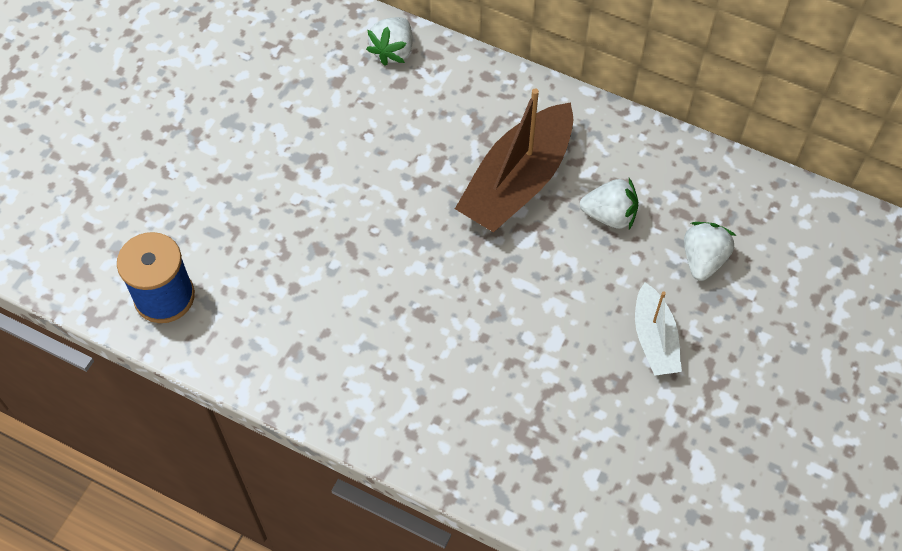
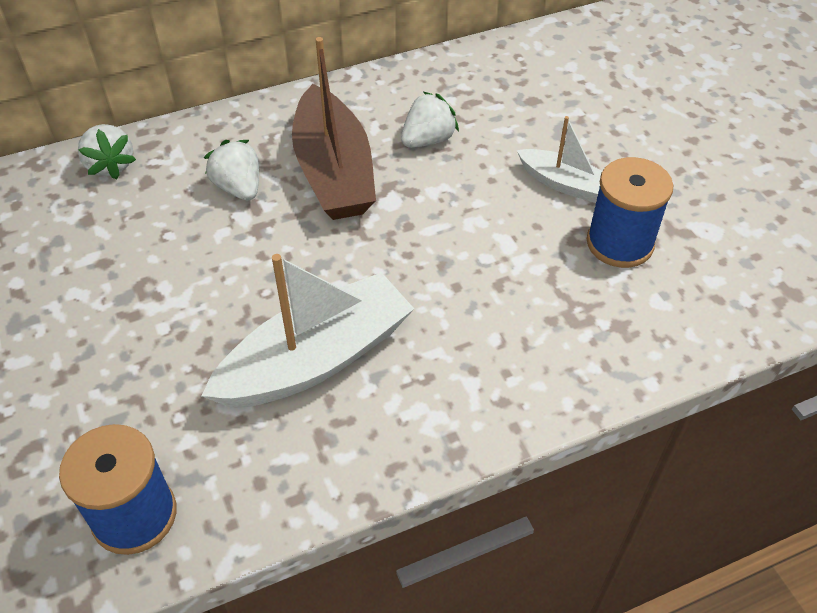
camera: 50 degrees left, 10 degrees down
white strawberry [684,222,736,281] -> white strawberry moved to [203,140,259,201]
none -> white boat [202,254,414,408]
none -> blue spool [587,157,673,268]

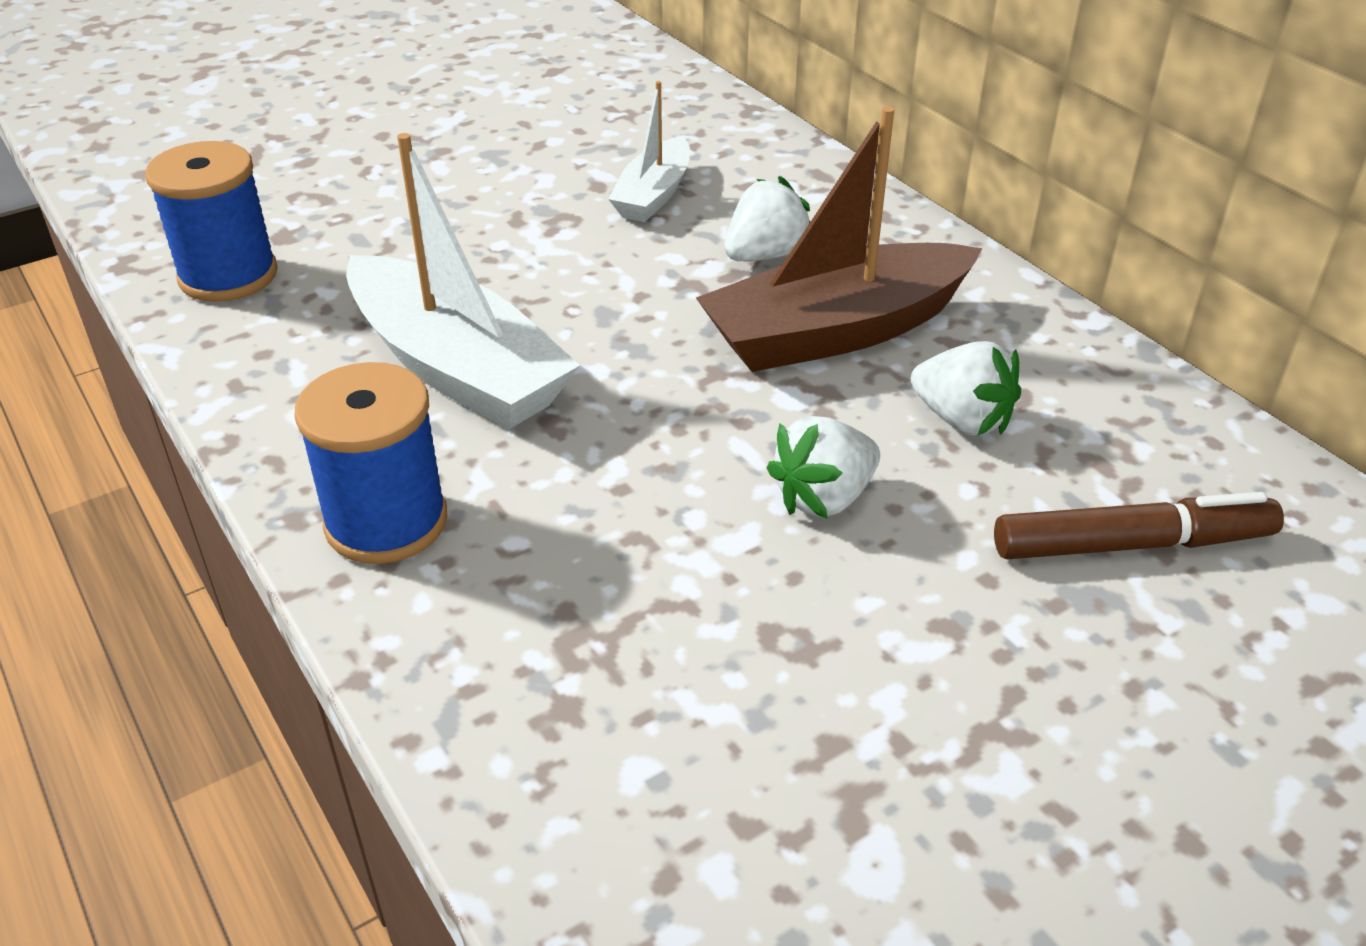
camera: 80 degrees right, 10 degrees down
white strawberry [78,124,136,179] -> white strawberry moved to [767,416,880,519]
white boat [517,116,602,203] -> white boat moved to [608,81,690,222]
blue spool [587,157,673,268] -> blue spool moved to [294,362,448,564]
none -> brown marker [994,492,1284,559]

